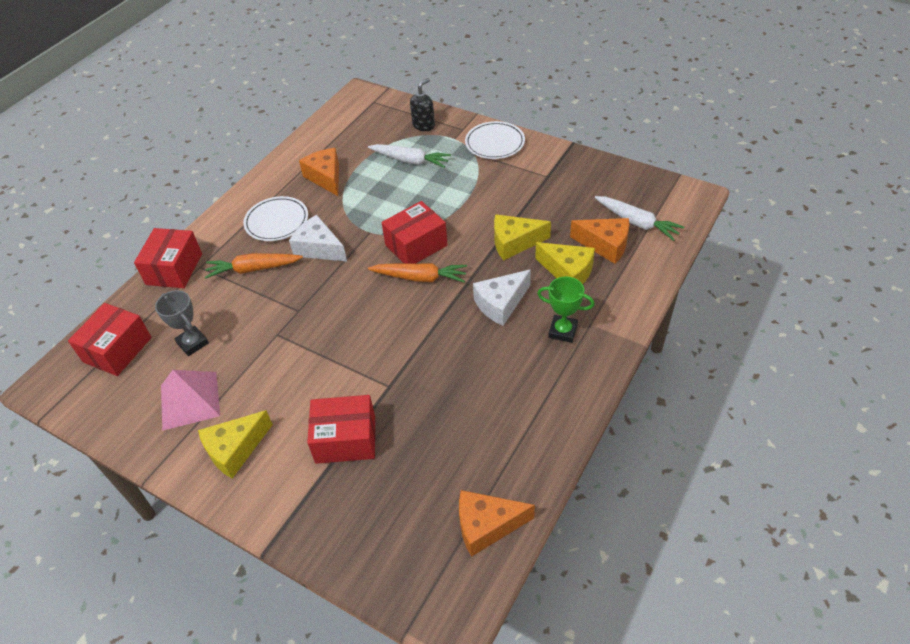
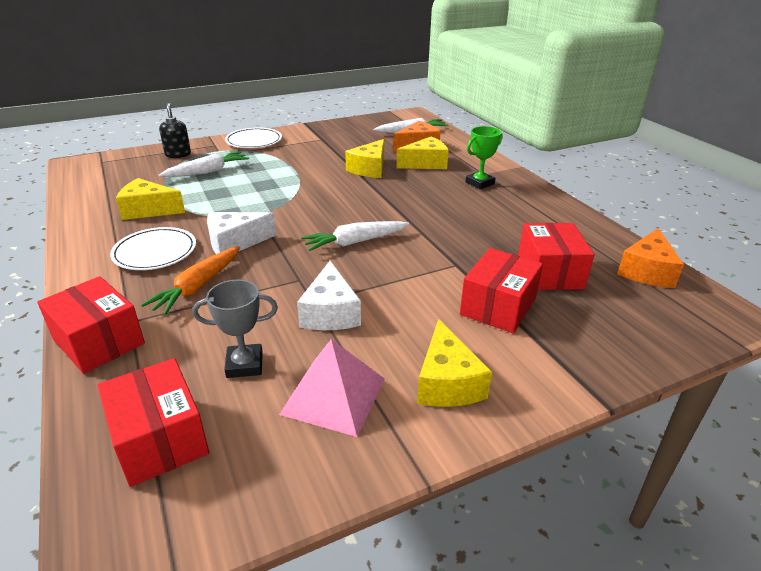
camera: 60 degrees left, 15 degrees down
orange cheese [299,148,339,196] -> yellow cheese [116,178,185,220]
orange carrot [368,263,467,283] -> none
red box [381,201,448,263] -> red box moved to [518,223,594,290]
white cheese [473,269,531,326] -> white cheese moved to [297,261,361,330]
none -> white carrot [301,221,409,251]

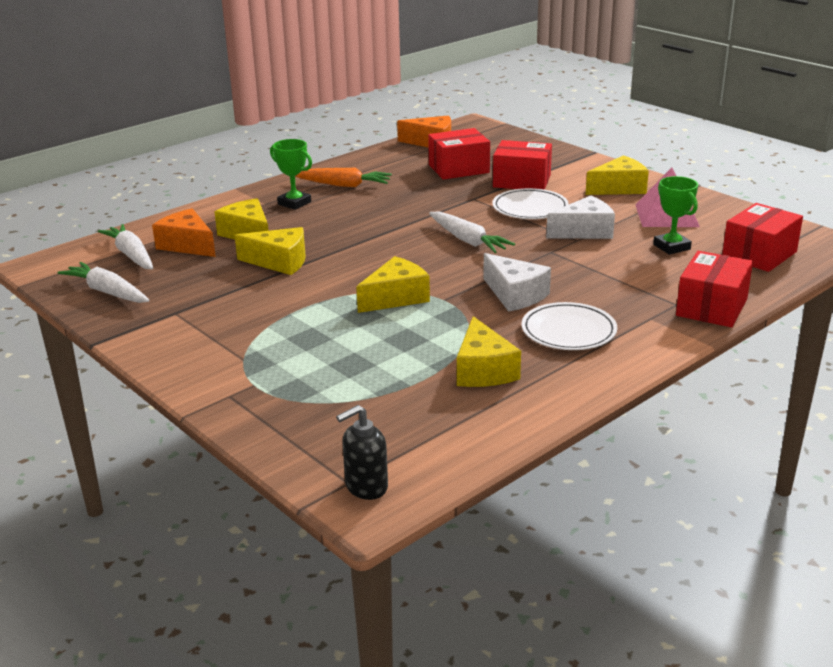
camera: 105 degrees left, 5 degrees down
orange carrot [141,246,240,315] -> orange carrot moved to [295,168,392,187]
black soap dispenser [159,103,191,158] -> black soap dispenser moved to [336,405,388,500]
white carrot [159,152,249,177] -> white carrot moved to [57,262,149,303]
grey trophy [193,280,278,378] -> green trophy [653,176,698,255]
white plate [225,127,282,148] -> white plate moved to [492,188,569,219]
none -> yellow cheese [356,256,430,313]

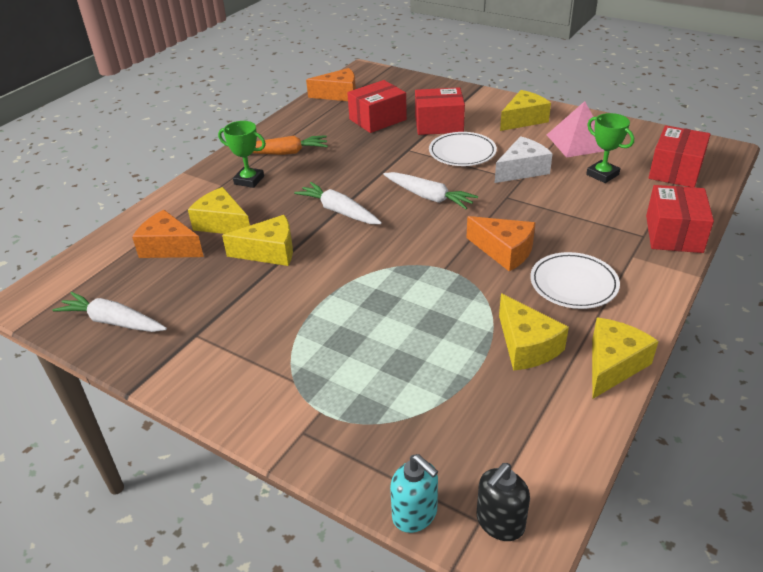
camera: 15 degrees left, 10 degrees up
white carrot [98,224,153,269] -> white carrot moved to [294,182,382,224]
yellow cheese [356,256,430,313] -> yellow cheese moved to [592,318,658,399]
white cheese [483,253,551,312] -> orange cheese [466,216,535,271]
none -> turquoise soap dispenser [390,454,438,533]

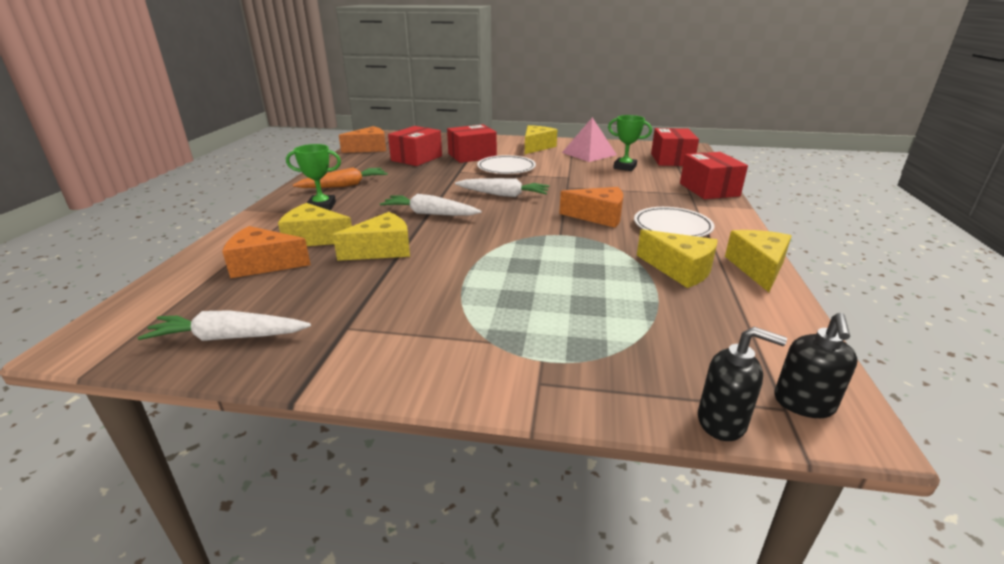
camera: 25 degrees left, 10 degrees down
turquoise soap dispenser [390,454,438,533] -> black soap dispenser [698,327,787,441]
white cheese [495,136,553,183] -> none

